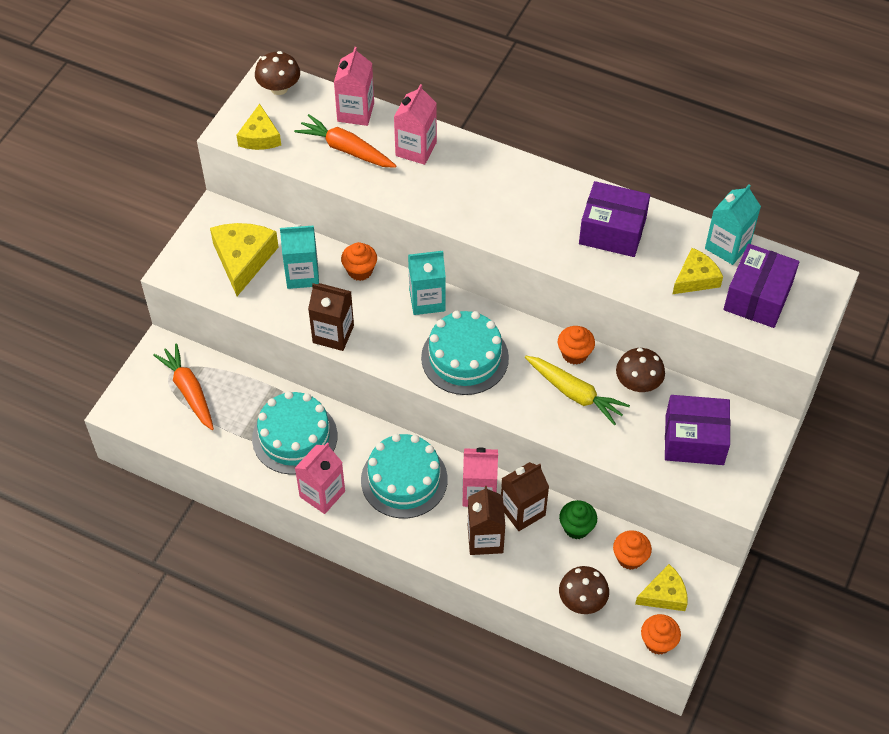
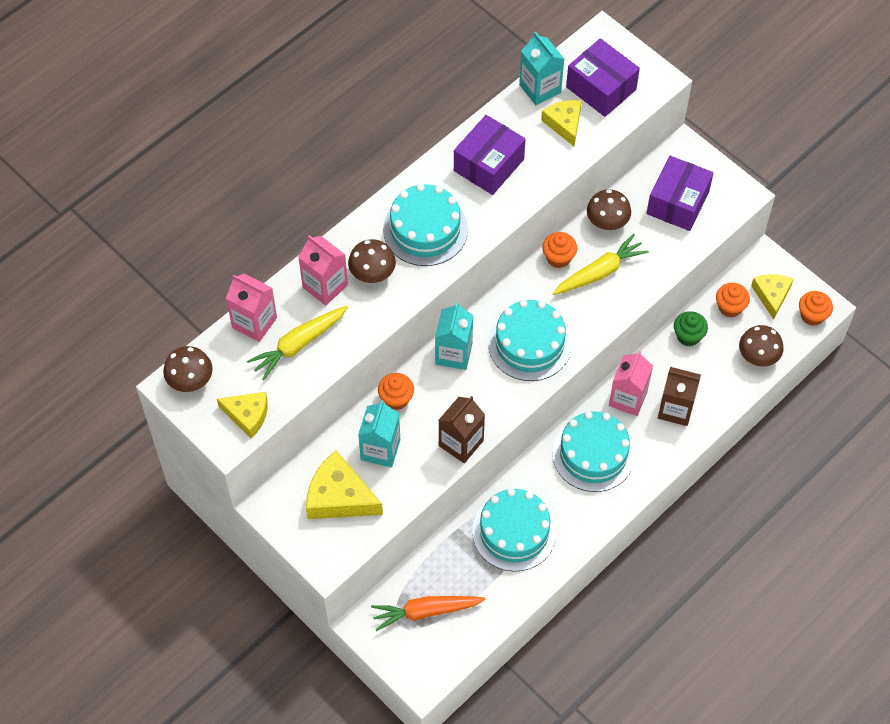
camera: 70 degrees left, 5 degrees up
orange carrot [294,114,396,168] -> yellow carrot [247,306,348,380]
pink carton [295,443,345,514] -> none
brown carton [501,462,549,531] -> none
none -> brown mushroom [348,239,396,283]
none -> turquoise cake [383,183,468,266]

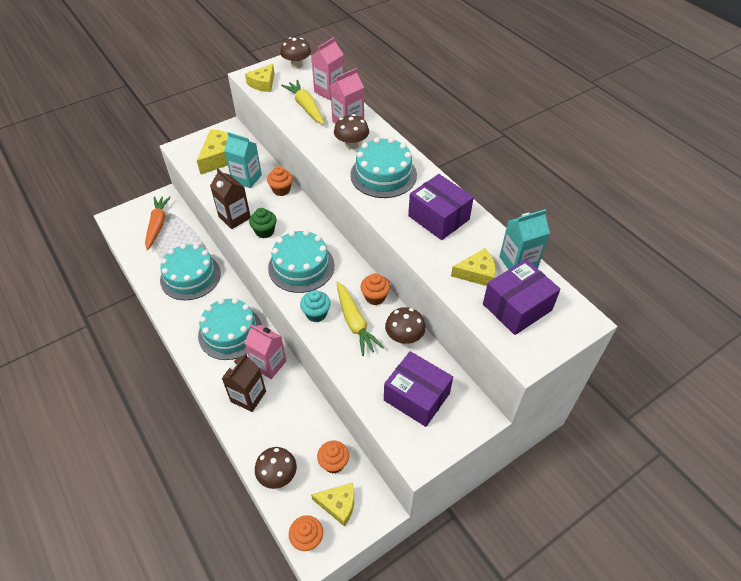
camera: 100 degrees right, 10 degrees down
turquoise carton [435,302,473,370] -> none
green cupcake [674,311,708,346] -> green cupcake moved to [249,208,277,238]
none -> turquoise cupcake [300,290,331,322]

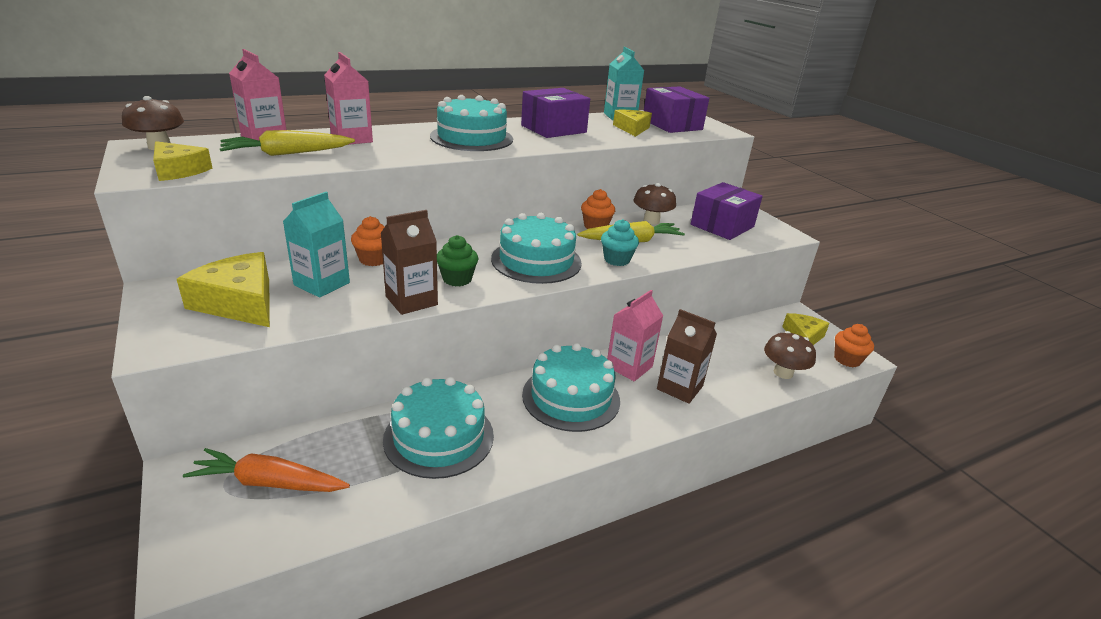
camera: 85 degrees left, 20 degrees down
orange cupcake [317,441,349,473] -> none
brown mushroom [334,114,369,149] -> none

